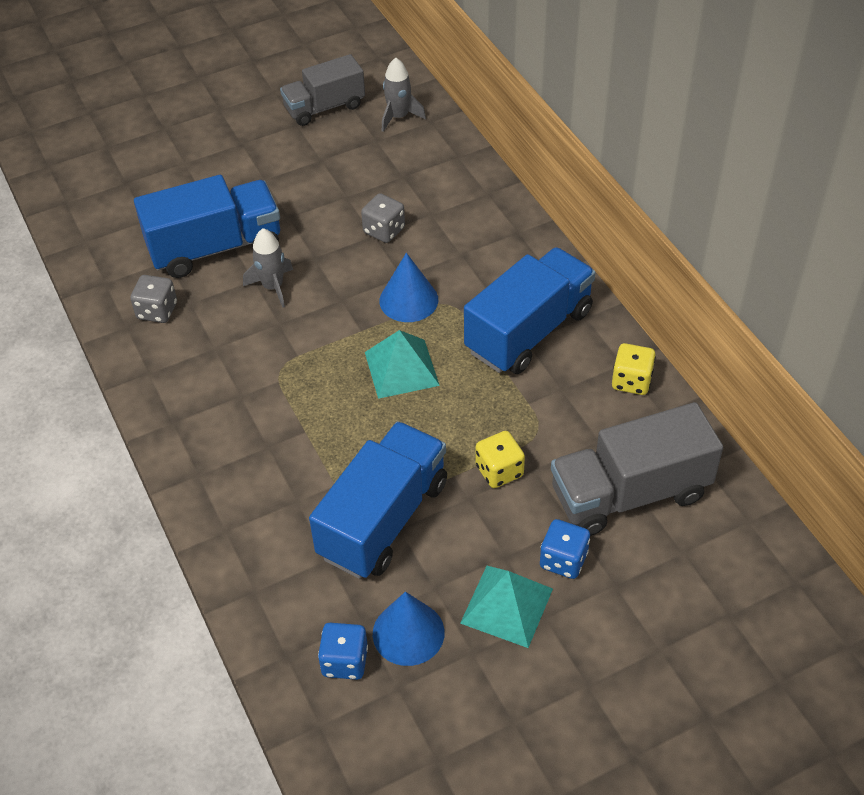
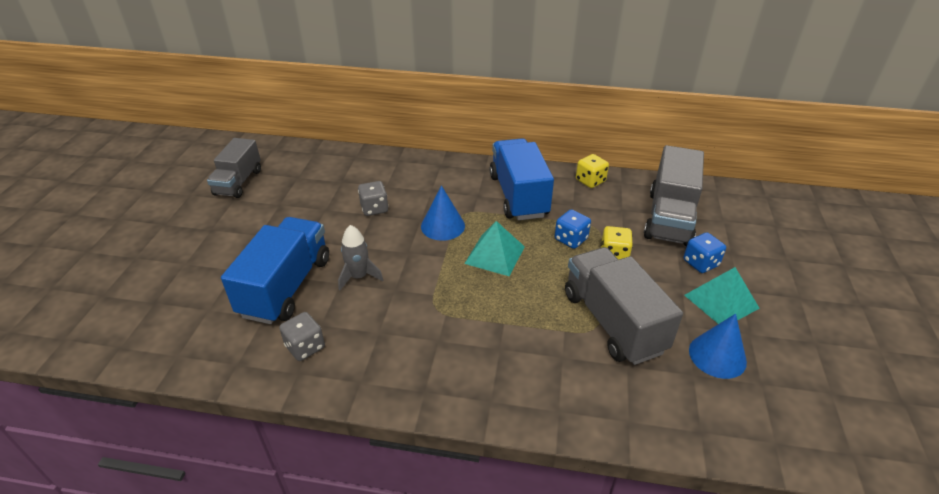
camera: 55 degrees left, 10 degrees down
blue truck [309,421,447,579] -> grey truck [565,247,683,365]
blue dice [318,623,368,680] -> blue dice moved to [555,209,591,249]
grey rocket [382,58,426,132] -> none

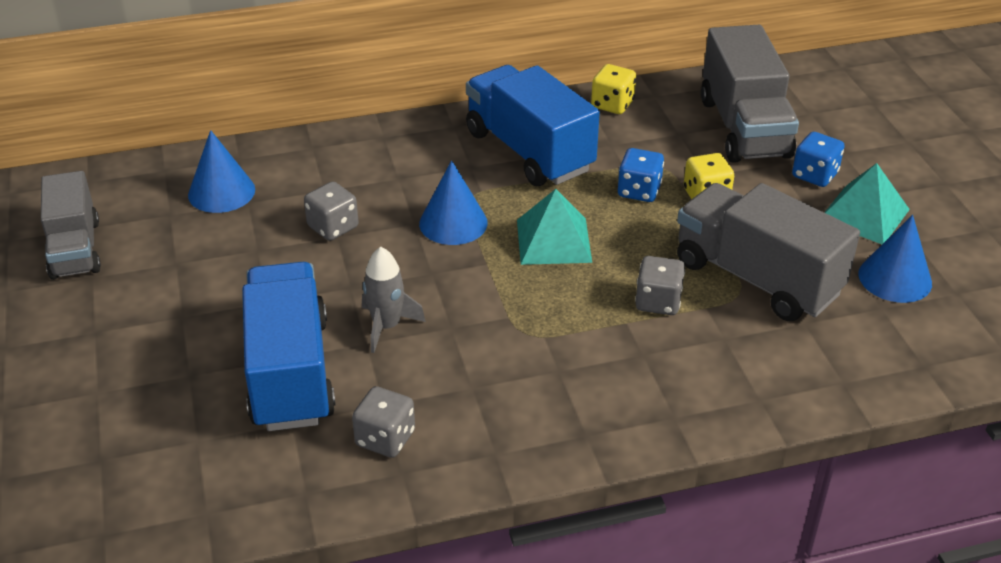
camera: 25 degrees left, 0 degrees up
none -> blue cone [188,130,255,213]
none -> grey dice [635,256,685,315]

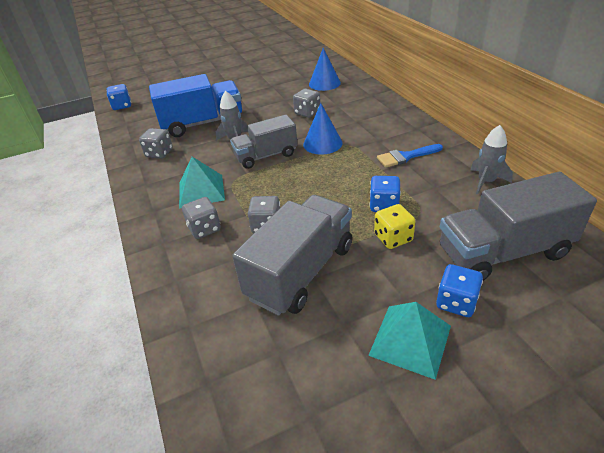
camera: 85 degrees right, 0 degrees up
grey truck [41,171,101,280] -> grey truck moved to [230,115,298,169]
blue truck [466,65,600,186] -> blue brush [377,144,443,168]
turquoise pyramid [517,189,592,265] -> turquoise pyramid moved to [179,157,225,209]
yellow dice [591,64,636,114] -> grey rocket [470,125,513,195]
blue cone [858,215,932,303] -> none
none -> blue dice [107,84,131,110]
none -> grey dice [182,197,221,239]

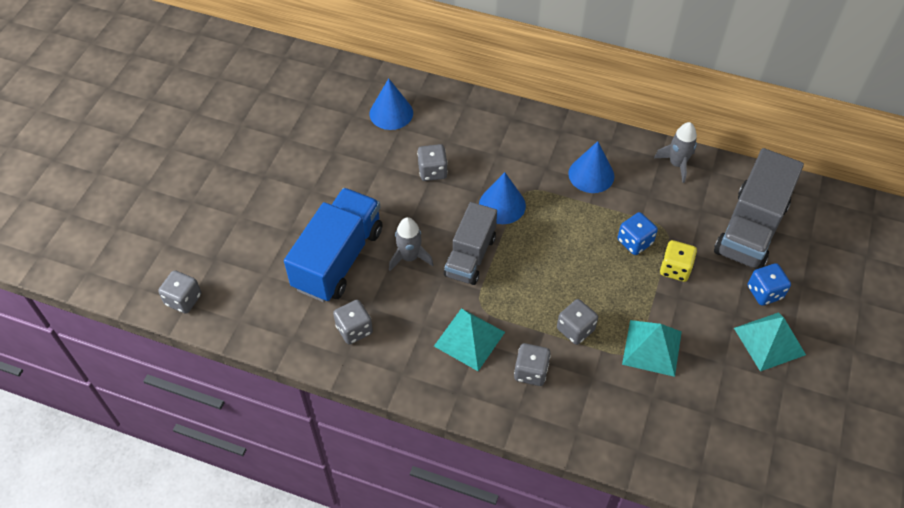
camera: 50 degrees left, 15 degrees up
blue dice [107,84,131,110] -> grey dice [158,270,201,314]
grey truck [232,195,353,316] -> turquoise pyramid [622,320,682,377]
blue brush [377,144,443,168] -> blue cone [568,141,614,193]

